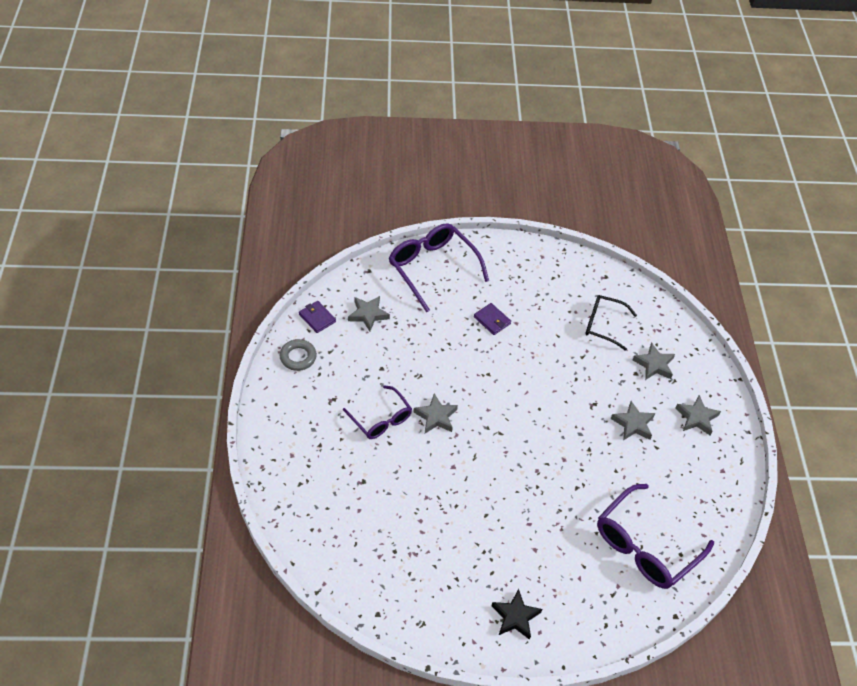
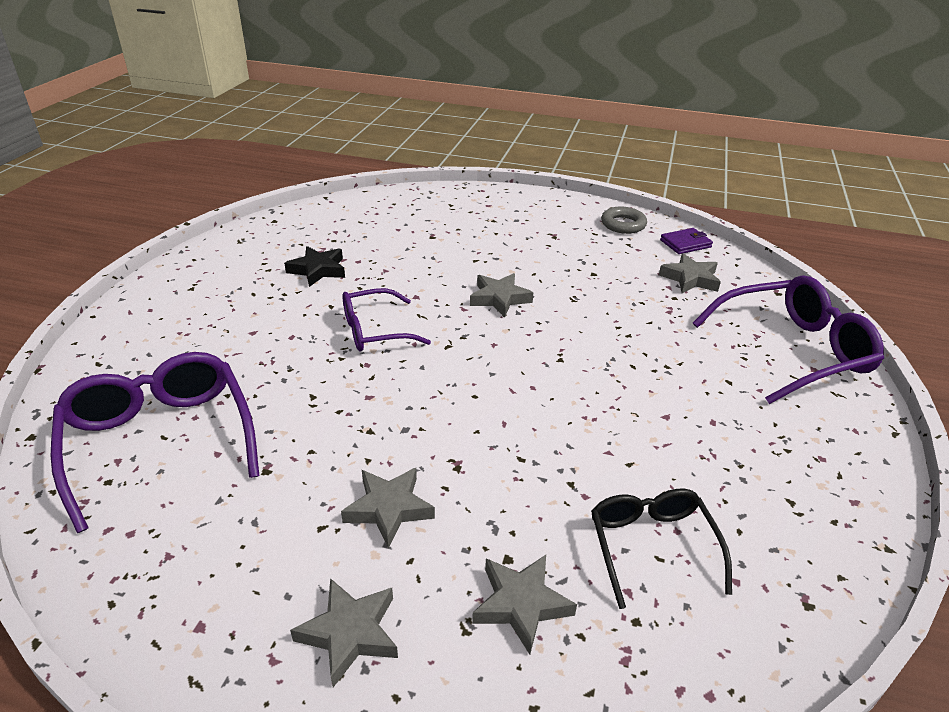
camera: 110 degrees right, 15 degrees down
purple glasses [343,385,412,439] -> purple glasses moved to [343,288,431,351]
purple wallet [474,303,511,335] -> none
black star [492,589,542,640] -> black star moved to [284,246,345,287]
black glasses [585,295,637,351] -> black glasses turned 45 degrees counterclockwise [591,489,732,609]

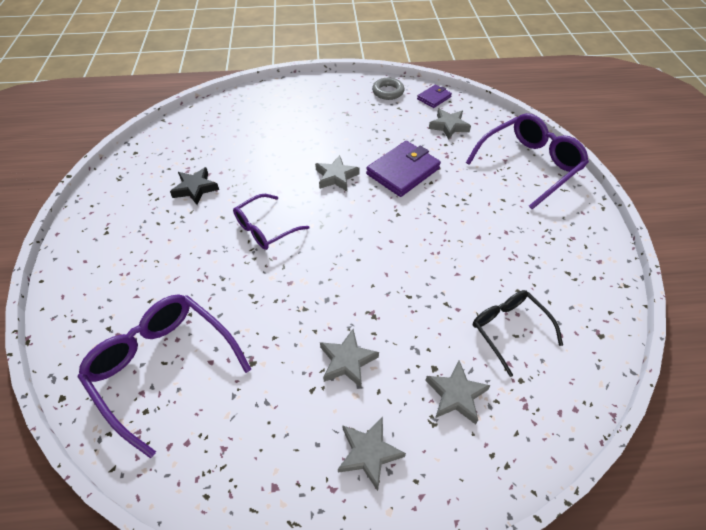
camera: 20 degrees left, 15 degrees up
none -> purple wallet [366,141,441,197]

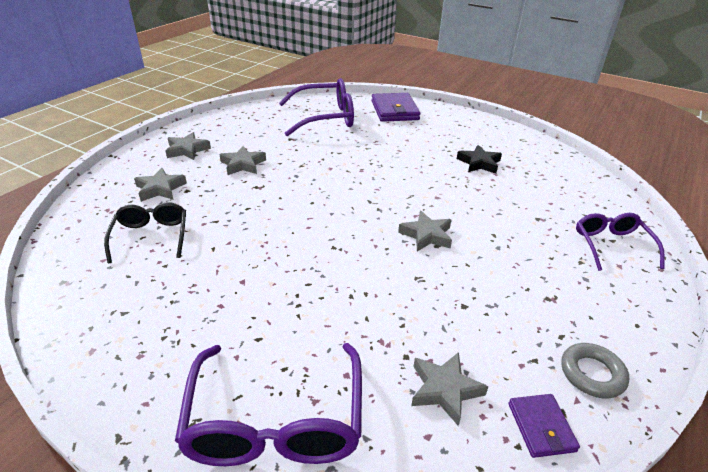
camera: 125 degrees right, 15 degrees down
purple glasses [233,194,309,250] -> purple glasses moved to [576,213,665,271]
purple wallet [366,141,441,197] -> purple wallet moved to [371,93,420,122]
black glasses [473,290,563,377] -> black glasses turned 105 degrees counterclockwise [104,202,186,263]

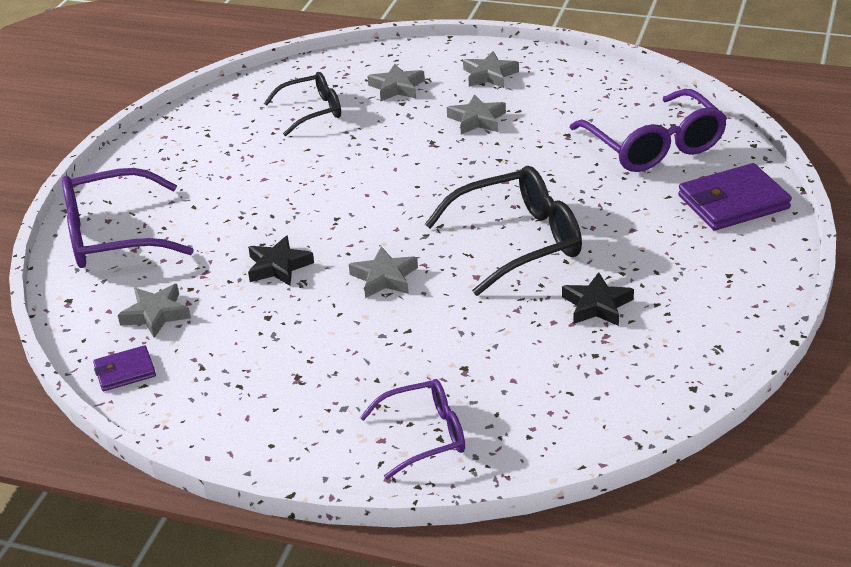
camera: 80 degrees right, 0 degrees up
grey ring [561,343,629,398] -> none
none -> black star [248,235,314,286]
none -> black glasses [425,166,582,296]

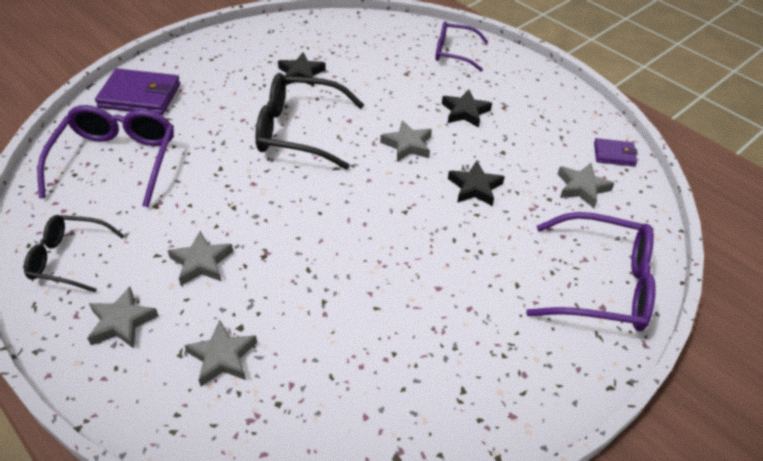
camera: 155 degrees left, 10 degrees up
black glasses [264,72,341,136] -> black glasses moved to [24,215,125,292]
none -> black star [442,90,492,128]

